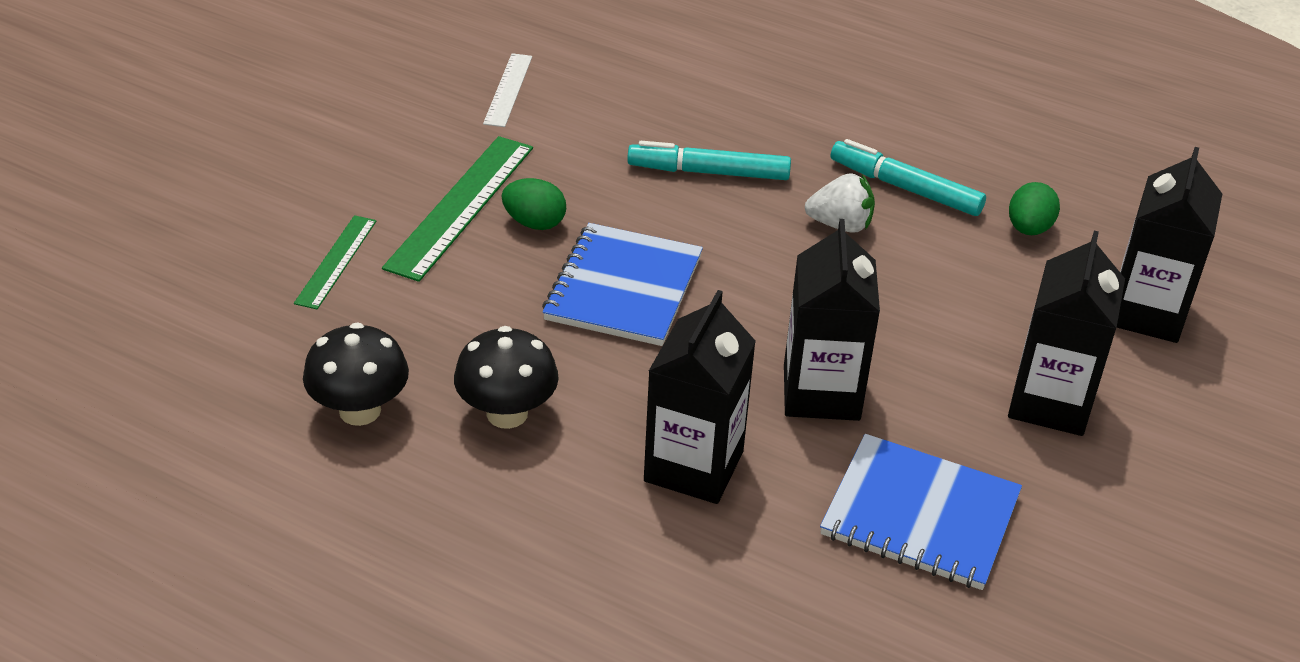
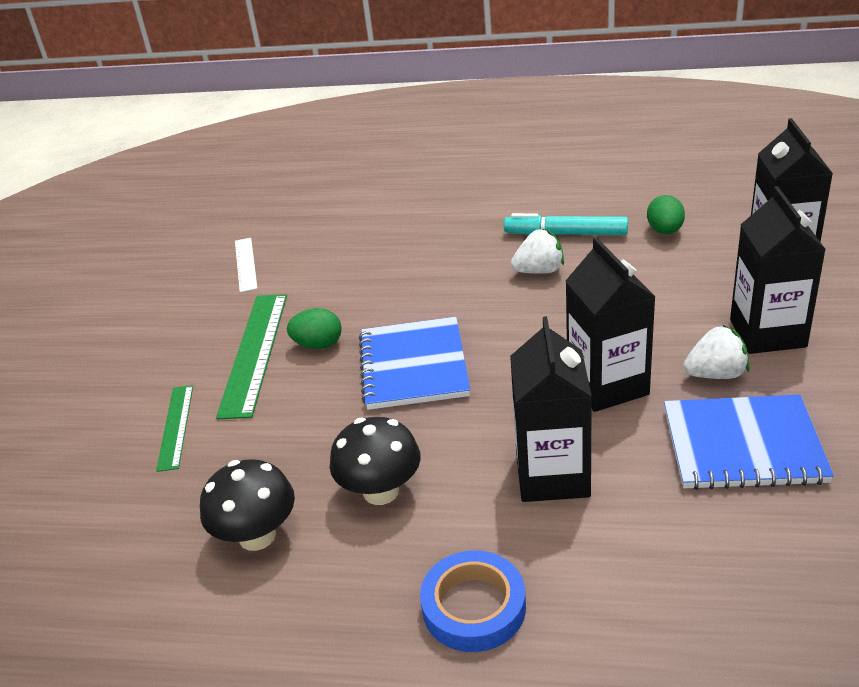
camera: 15 degrees left, 5 degrees down
turquoise marker [627,141,791,180] -> none
none -> blue tape [420,551,526,652]
none -> white strawberry [683,324,750,379]

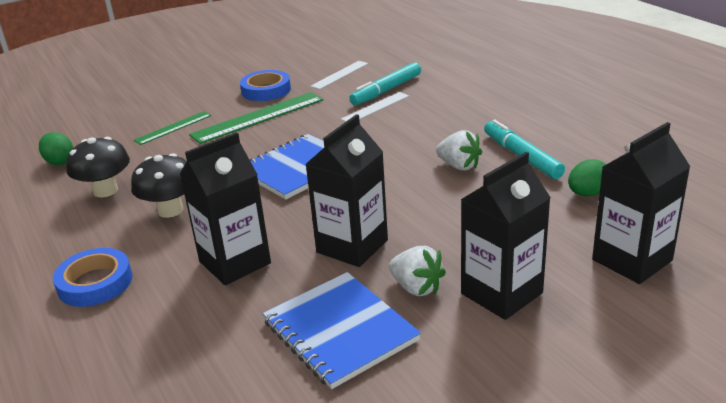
camera: 50 degrees right, 5 degrees down
green egg [287,308,342,349] -> green egg moved to [39,132,73,165]
none -> blue tape [240,70,291,101]
none -> white ruler [341,92,409,122]
none -> turquoise marker [349,62,421,105]

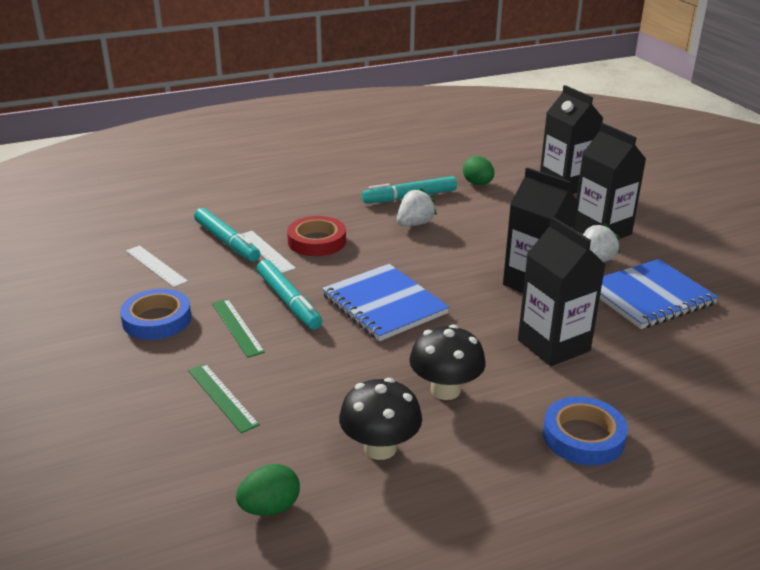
camera: 85 degrees left, 0 degrees up
green ruler [189,92,323,144] -> green ruler [212,299,265,358], size x0.58
none -> turquoise marker [257,260,322,330]
none -> red tape [287,216,346,256]

